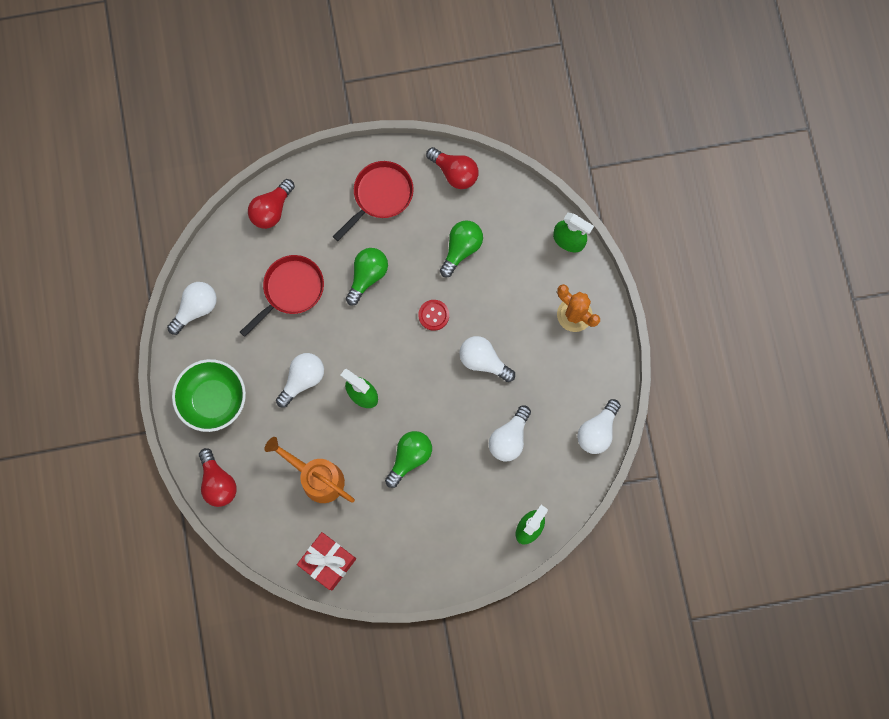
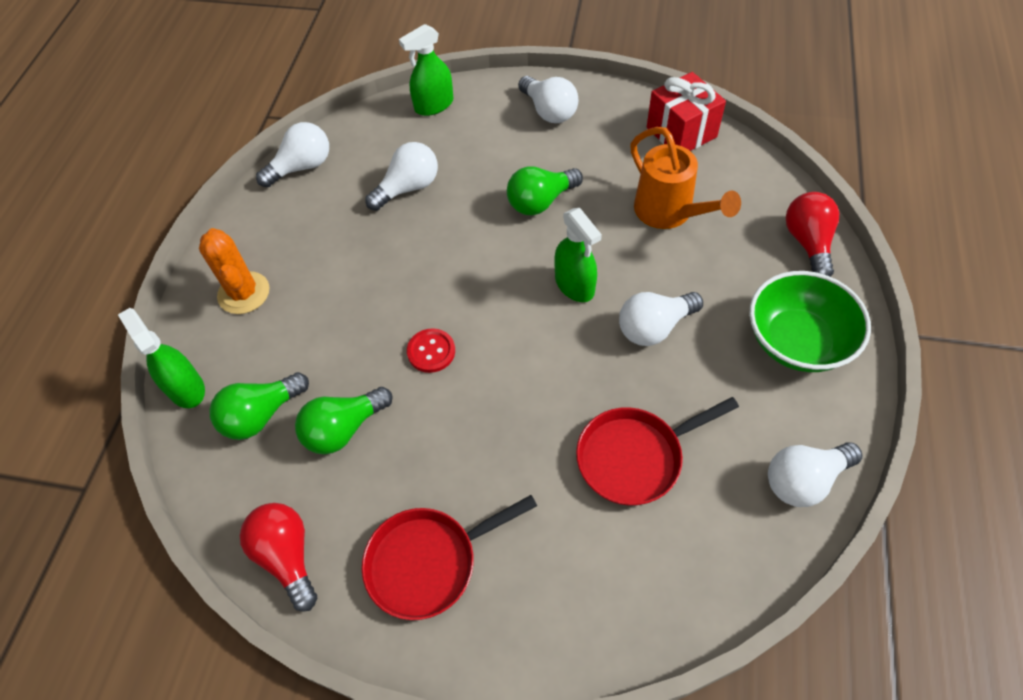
camera: 155 degrees left, 20 degrees down
red light bulb [248,179,295,229] -> none
green light bulb [346,248,388,306] -> green light bulb moved to [209,372,309,440]
white light bulb [459,336,515,382] -> white light bulb moved to [518,76,578,123]

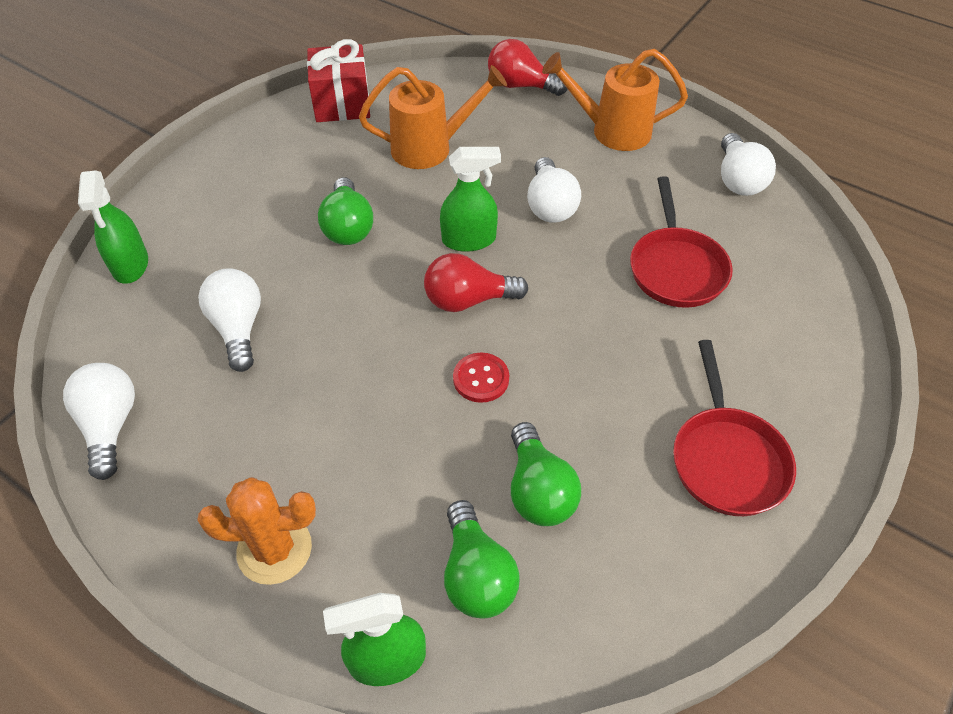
camera: 70 degrees left, 5 degrees down
red light bulb [240,503,317,612] -> red light bulb moved to [424,253,528,312]
white light bulb [518,76,578,123] -> none
green bowl [749,271,871,372] -> orange watering can [542,49,688,151]

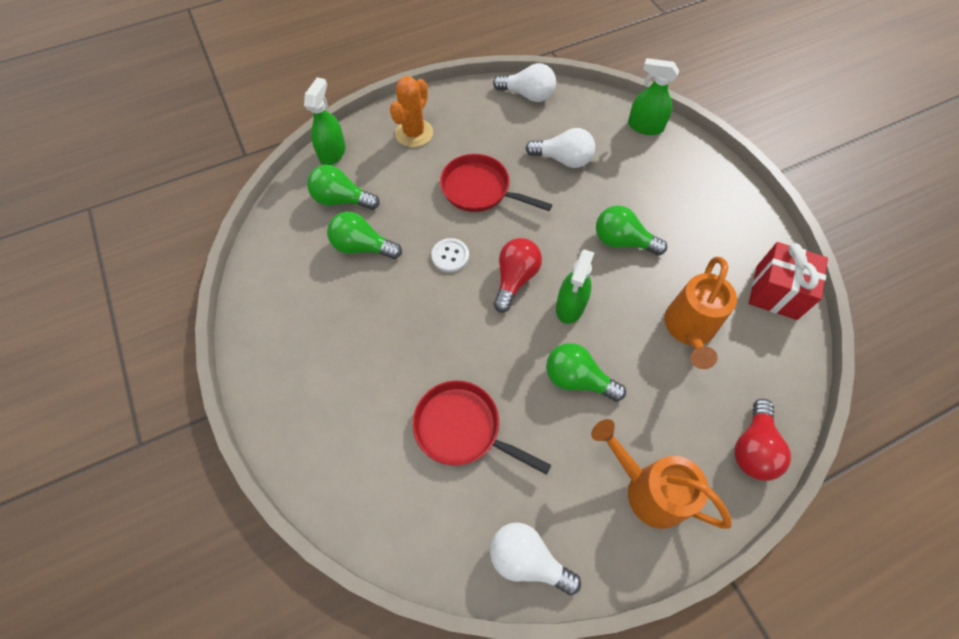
camera: 120 degrees right, 10 degrees up
red button [453,353,509,403] -> white button [432,238,469,272]
red light bulb [488,39,568,96] -> red light bulb turned 150 degrees clockwise [734,399,791,481]
white light bulb [527,157,581,223] -> green light bulb [546,343,626,401]
orange watering can [542,49,688,151] -> orange watering can turned 90 degrees counterclockwise [591,419,732,529]
red pan [673,340,796,516] -> red pan moved to [440,154,552,212]

